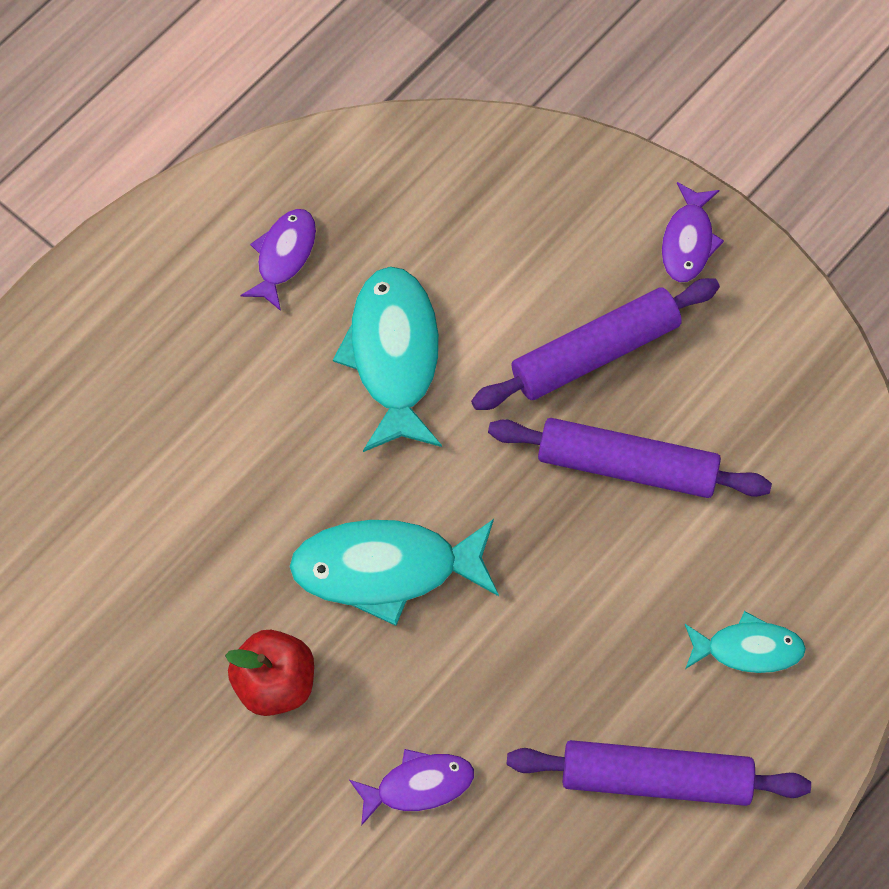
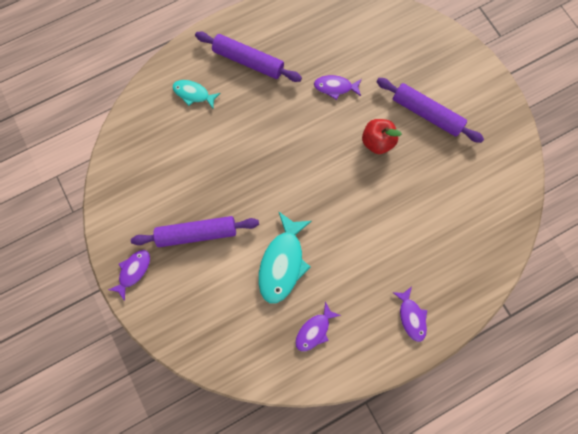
camera: 160 degrees left, 10 degrees up
turquoise fish [290,519,499,626] -> none
purple rolling pin [488,418,772,498] -> purple rolling pin moved to [376,78,484,143]
none -> purple fish [392,287,427,342]

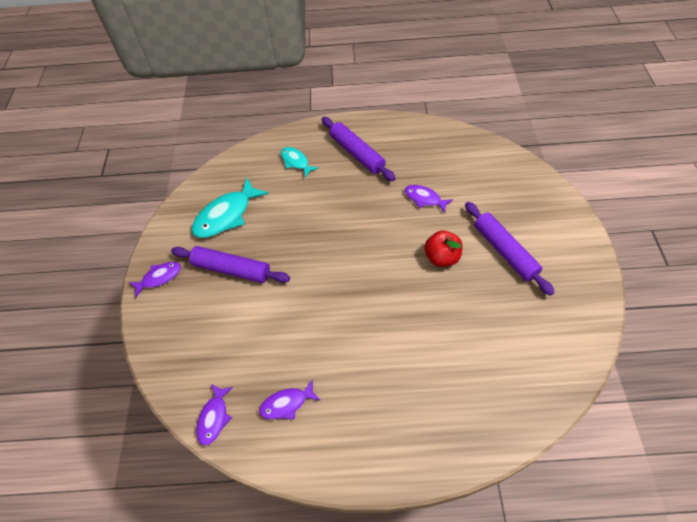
camera: 30 degrees right, 20 degrees down
turquoise fish [258,212,312,303] -> turquoise fish moved to [192,178,269,238]
purple fish [392,287,427,342] -> purple fish moved to [196,384,233,446]

